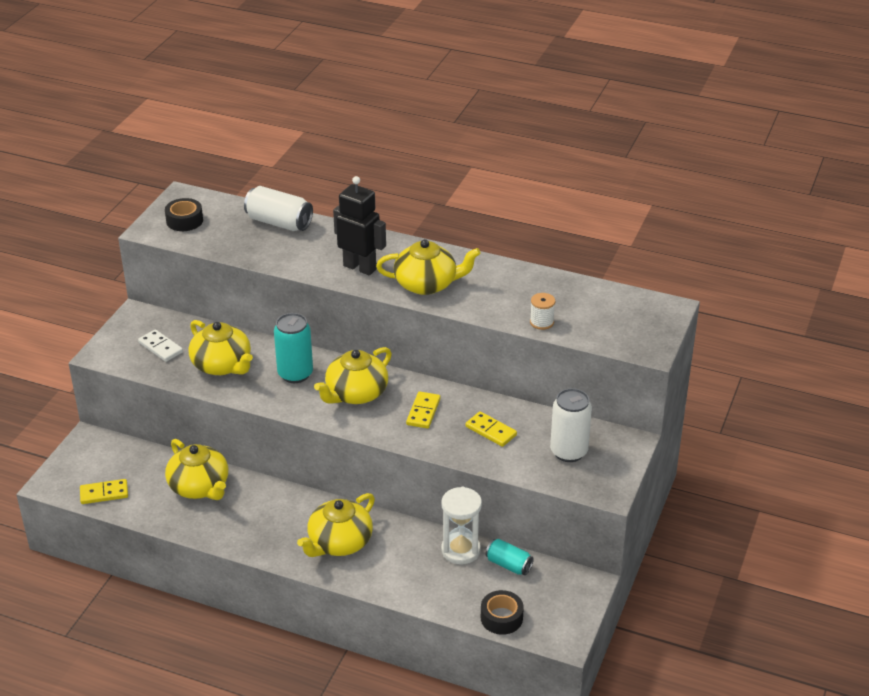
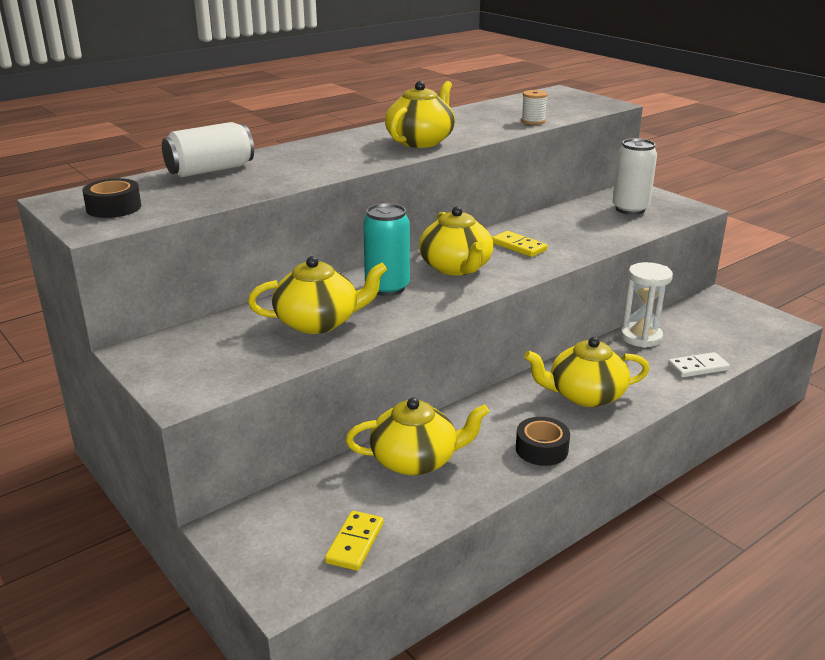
camera: 60 degrees left, 10 degrees down
white domino [138,329,183,362] -> white domino moved to [668,352,730,377]
yellow teapot [297,493,375,557] -> yellow teapot turned 105 degrees clockwise [524,337,650,407]
black robot [333,176,386,275] -> none
yellow domino [466,411,517,447] -> none
black tape [481,590,524,635] -> black tape moved to [516,417,570,466]
turquoise can [485,539,534,575] -> none

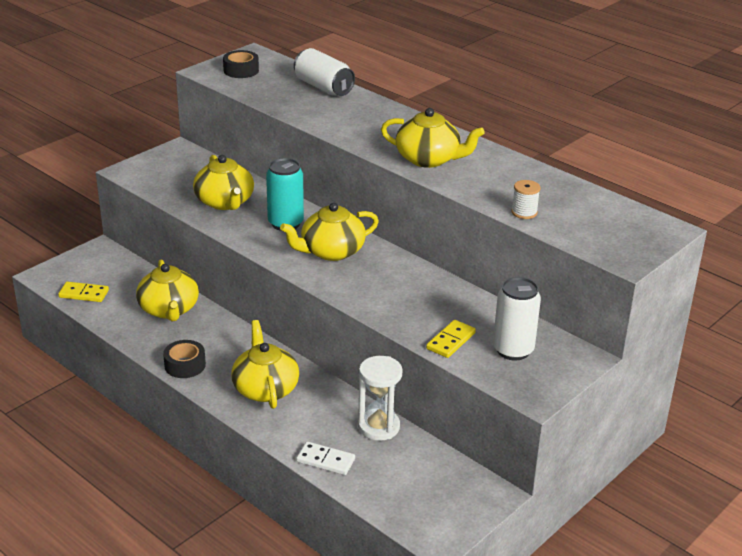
camera: 80 degrees right, 5 degrees up
yellow domino [492,231,547,257] -> yellow domino moved to [426,320,476,358]
white domino [668,352,730,377] -> white domino turned 45 degrees counterclockwise [296,442,355,475]

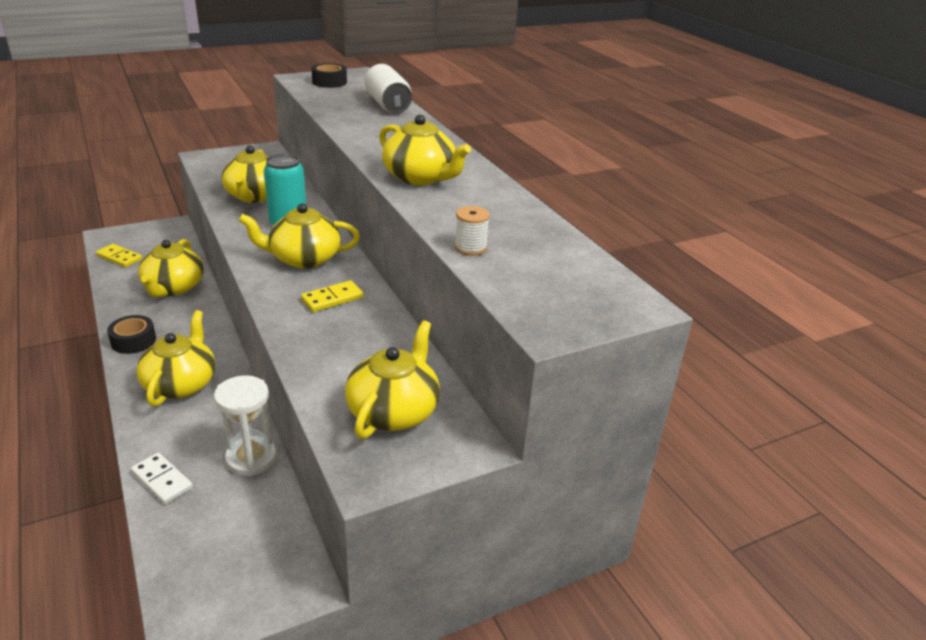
camera: 20 degrees right, 0 degrees up
yellow domino [426,320,476,358] -> yellow domino moved to [301,280,363,312]
white can [493,277,541,361] -> yellow teapot [345,320,440,439]

